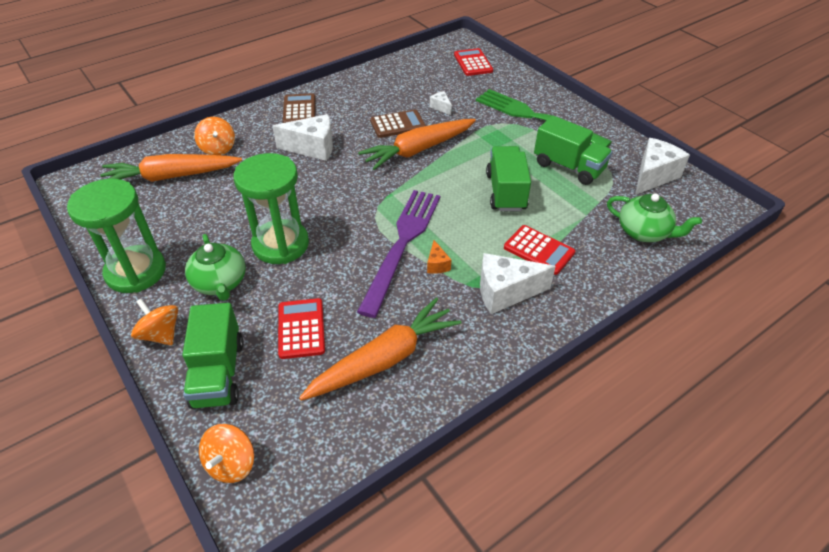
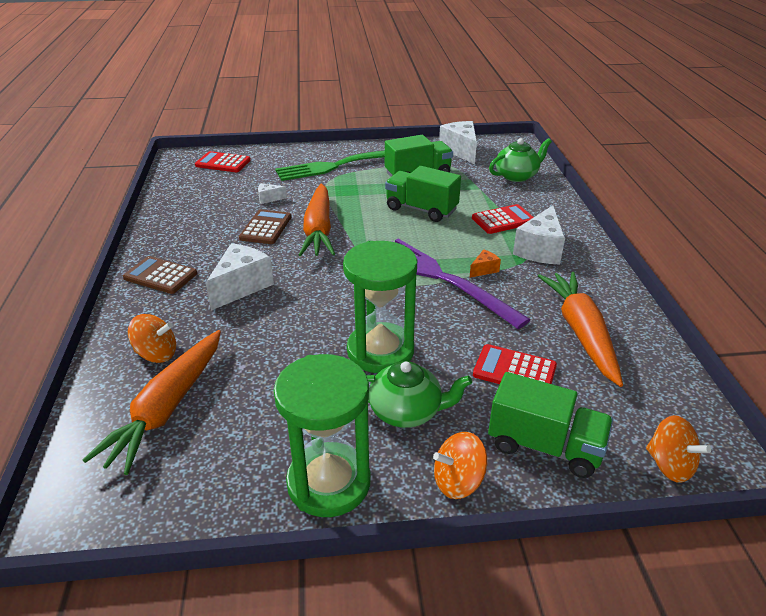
camera: 60 degrees left, 10 degrees down
orange cheese [427,240,451,274] -> orange cheese turned 60 degrees counterclockwise [469,249,501,278]

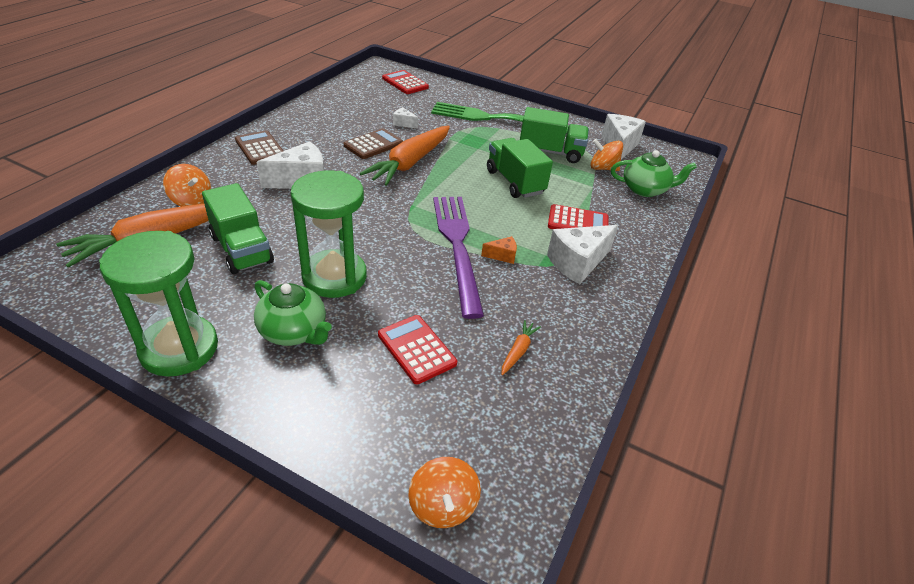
camera: 30 degrees right, 5 degrees up
orange spinning top [433,432,487,499] -> orange spinning top moved to [590,139,623,171]
green truck [488,372,613,478] -> green truck moved to [202,183,274,274]
orange carrot [538,272,623,387] -> orange carrot [501,320,541,375], size x0.42

